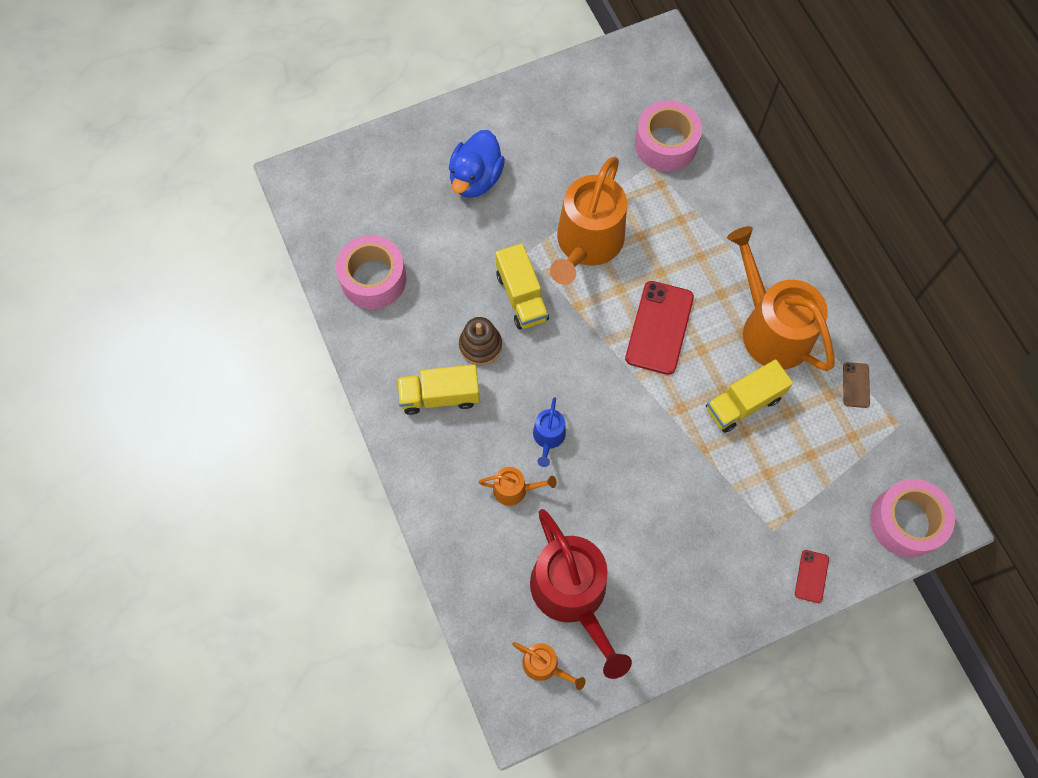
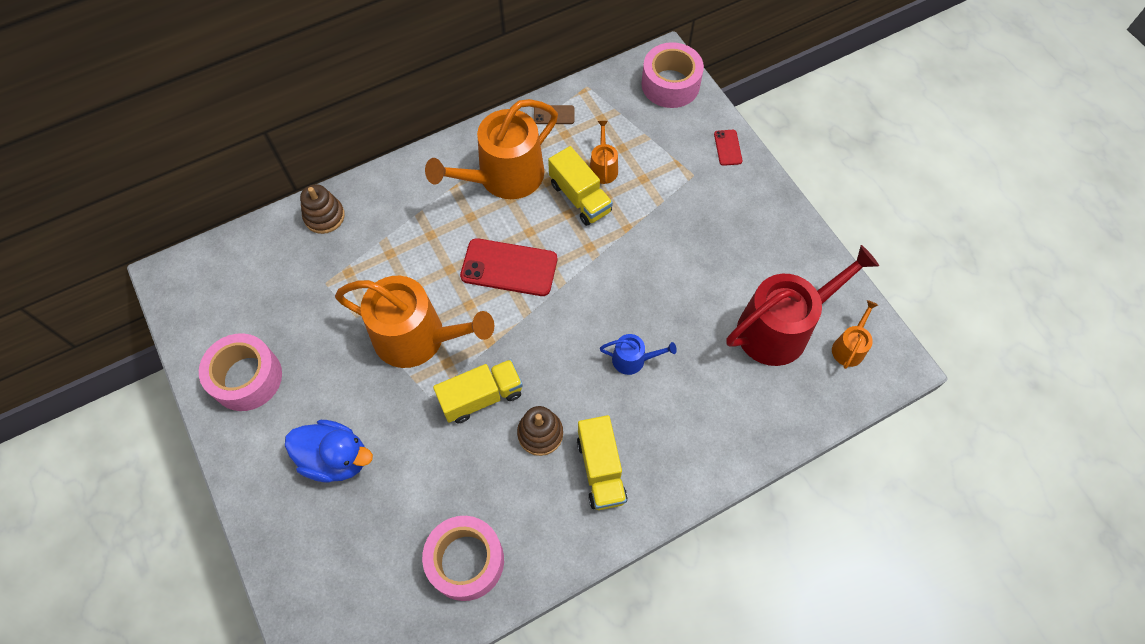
camera: 95 degrees left, 5 degrees down
orange watering can [479,467,557,506] -> orange watering can moved to [590,121,618,184]
pink tape [635,100,702,172] -> pink tape moved to [199,333,282,411]
red phone [795,550,829,603] -> red phone turned 75 degrees clockwise [714,130,742,166]
none -> brown stacking toy [300,184,345,234]

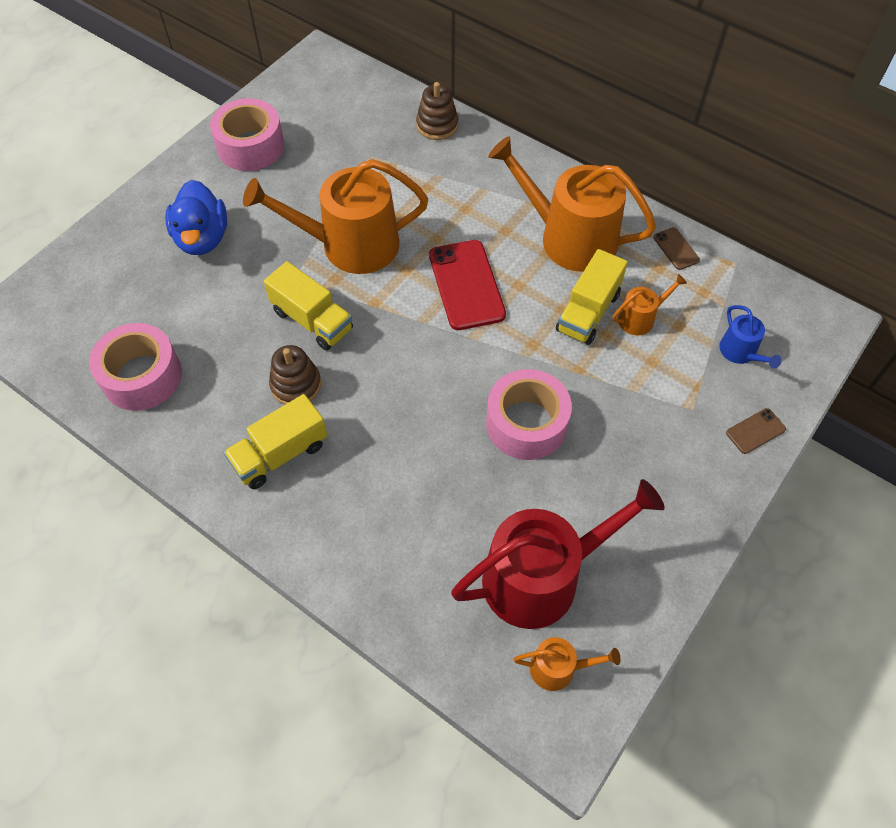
camera: 65 degrees right, 5 degrees down
orange watering can [335,276,494,368] -> orange watering can turned 90 degrees clockwise [243,159,428,274]
blue watering can [600,334,677,375] -> blue watering can moved to [719,305,782,369]
pink tape [641,42,704,108] -> pink tape moved to [486,369,572,460]
red phone [714,130,742,166] -> brown phone [726,408,786,454]
red watering can [726,245,879,366] -> red watering can turned 60 degrees counterclockwise [451,479,665,629]

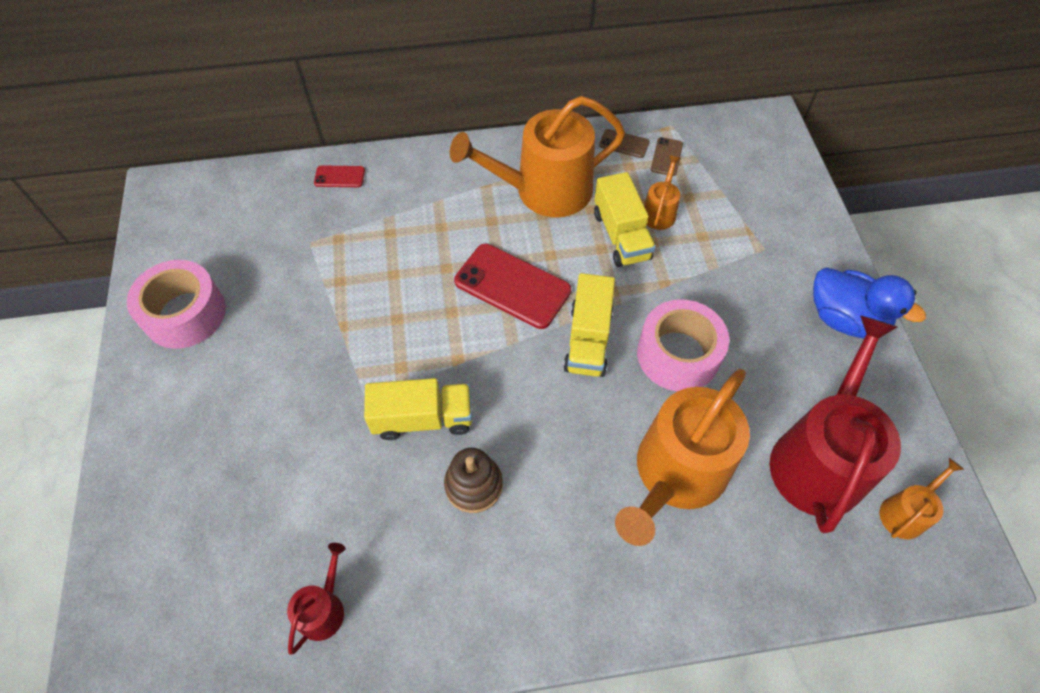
camera: 45 degrees left, 0 degrees up
pink tape [89,323,182,411] -> red watering can [287,543,346,655]
blue duck [165,180,227,255] -> blue duck moved to [813,267,926,338]
yellow truck [223,394,327,489] -> yellow truck moved to [563,273,615,377]
orange watering can [243,159,428,274] -> orange watering can moved to [615,369,750,546]
brown stacking toy [416,82,458,140] -> red phone [314,165,365,187]
blue watering can [719,305,782,369] -> none
brown phone [726,408,786,454] -> brown phone moved to [651,137,683,176]

